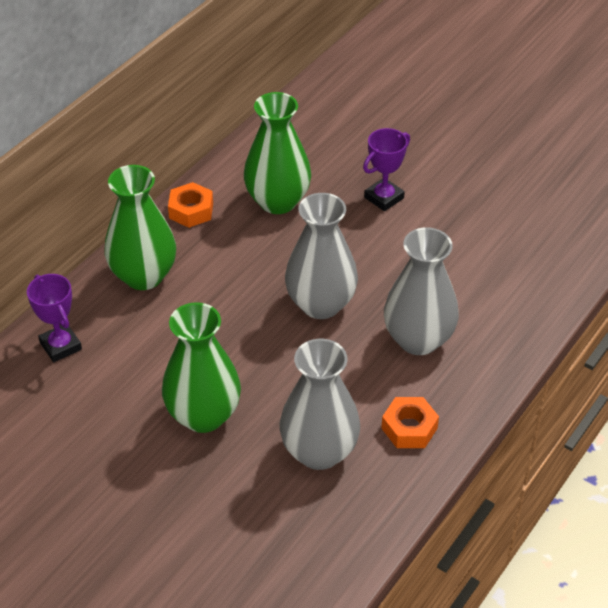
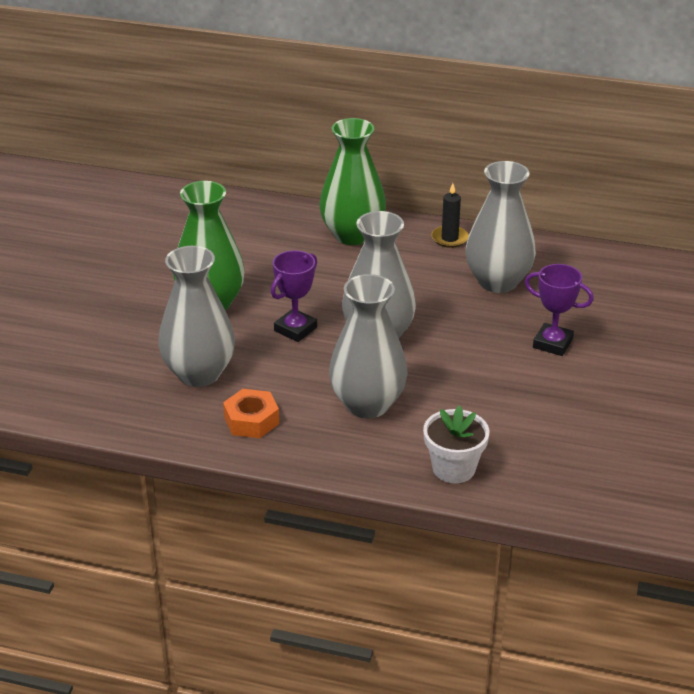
camera: 70 degrees right, 10 degrees down
purple trophy [27,274,82,362] -> purple trophy moved to [271,250,317,342]
orange nut [168,182,213,228] -> black candle [431,183,469,248]
green vase [244,92,311,214] -> grey vase [466,161,536,293]
none -> white flower pot [423,405,490,483]

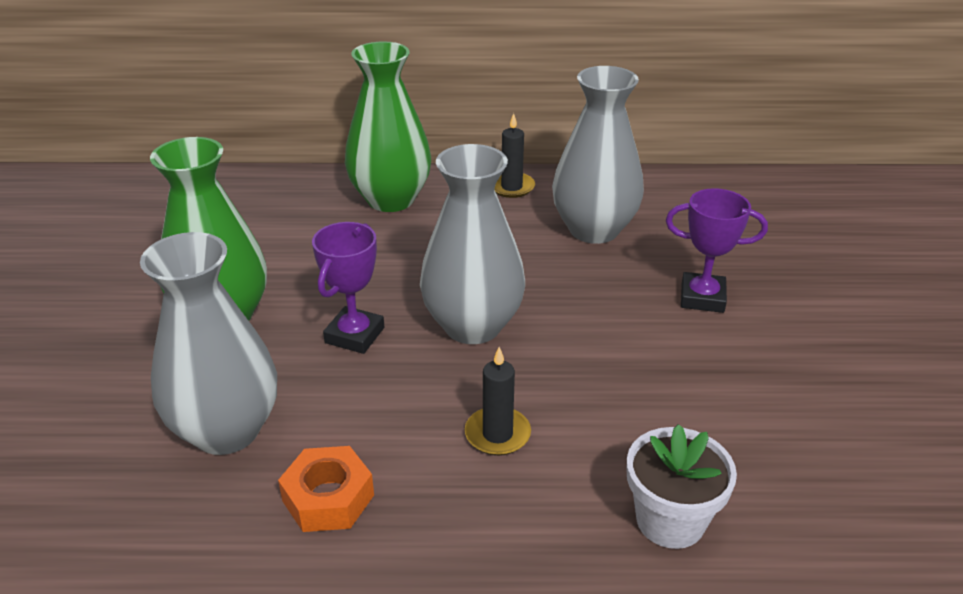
camera: 15 degrees left, 0 degrees up
grey vase [329,274,408,418] -> black candle [465,347,531,456]

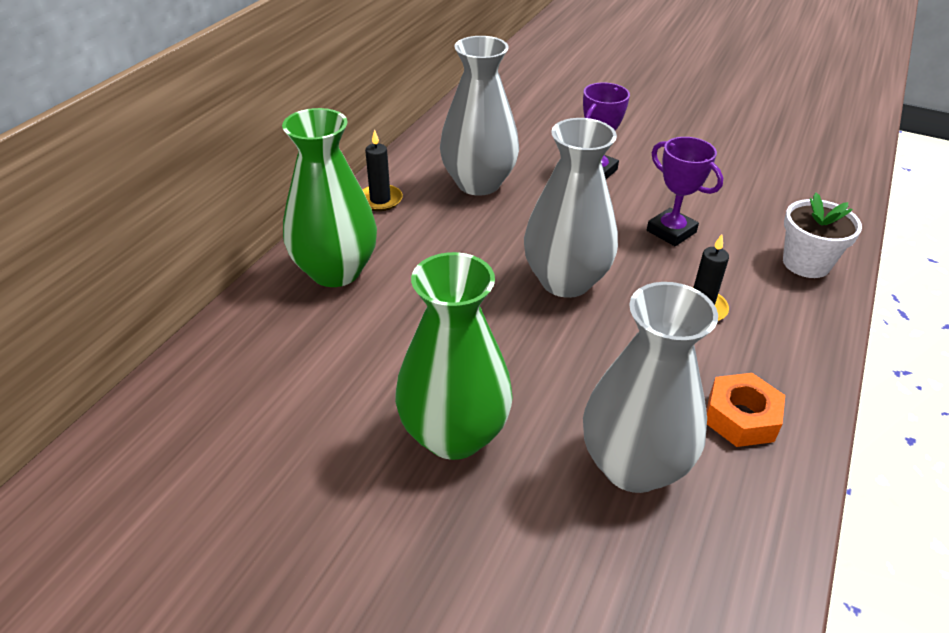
camera: 65 degrees left, 5 degrees up
purple trophy [312,222,384,354] -> purple trophy moved to [647,137,723,246]

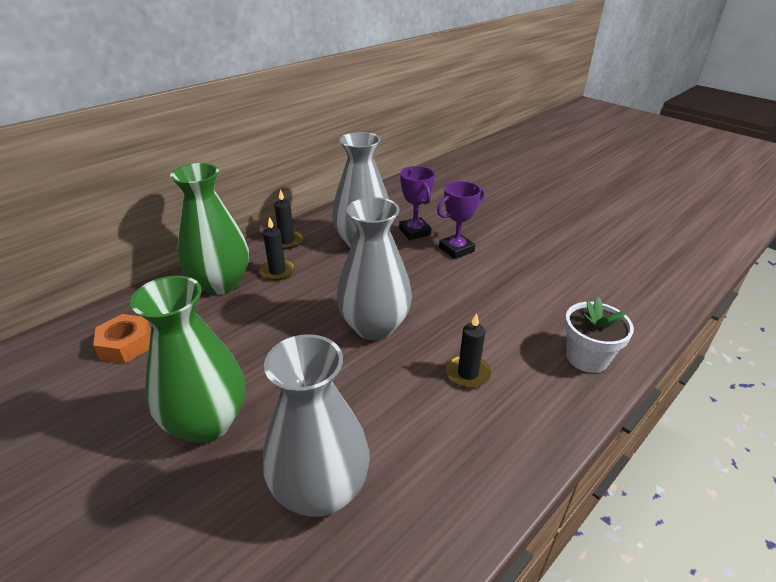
camera: 20 degrees right, 5 degrees down
purple trophy [647,137,723,246] -> purple trophy moved to [399,166,435,240]
orange nut [706,373,785,447] -> orange nut moved to [93,314,151,363]
none -> black candle [259,217,295,281]

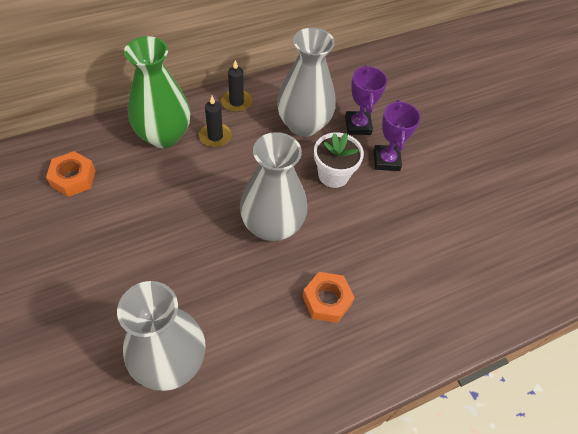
camera: 15 degrees right, 20 degrees up
green vase [130,276,245,443] -> none
purple trophy [437,181,485,259] -> purple trophy turned 75 degrees counterclockwise [374,100,421,171]
black candle [446,313,492,388] -> orange nut [302,272,355,323]
white flower pot [565,297,634,373] -> white flower pot moved to [314,132,364,188]

